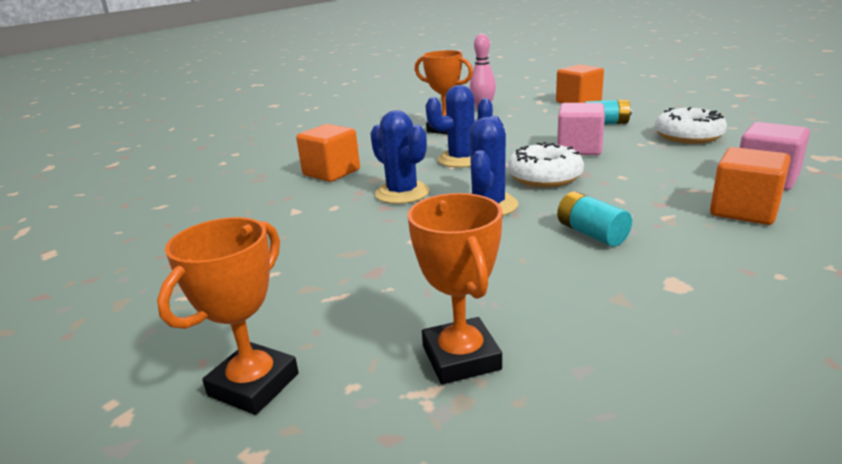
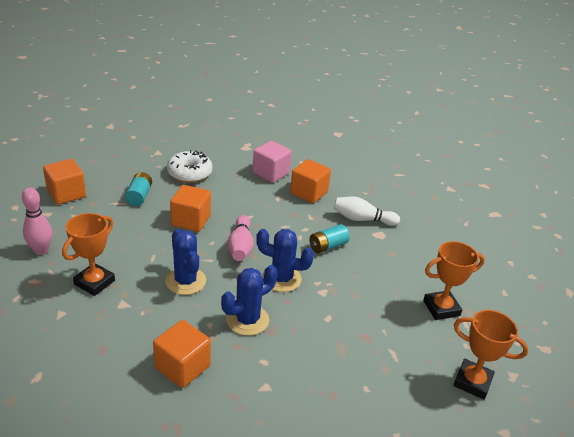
camera: 95 degrees left, 10 degrees up
white donut [508,142,584,188] -> pink bowling pin [227,215,254,261]
pink cube [557,103,605,155] -> orange cube [170,185,211,232]
none -> white bowling pin [334,197,400,226]

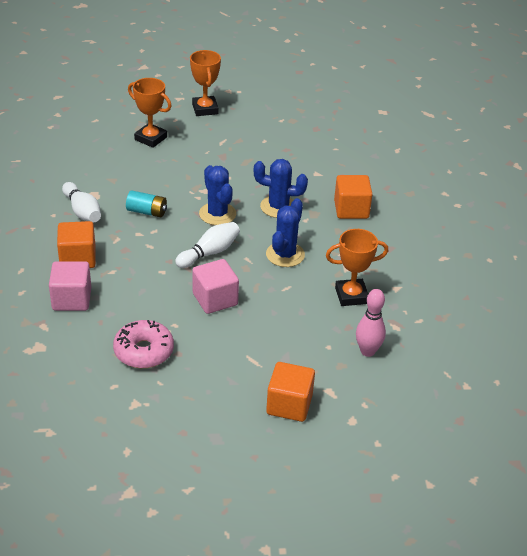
camera: 130 degrees left, 5 degrees up
turquoise battery [125,172,152,206] -> none
white donut [167,150,213,183] -> pink donut [113,320,174,368]
orange cube [170,185,211,232] -> pink cube [192,259,239,314]
pink bowling pin [227,215,254,261] -> white bowling pin [175,222,240,268]

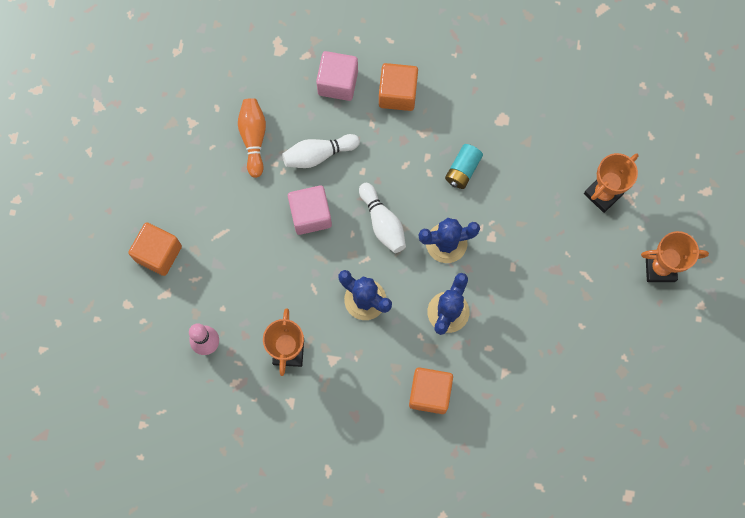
camera: 105 degrees right, 35 degrees up
white bowling pin [62,182,101,222] -> white bowling pin moved to [282,134,360,168]
pink donut [113,320,174,368] -> orange bowling pin [238,98,266,178]

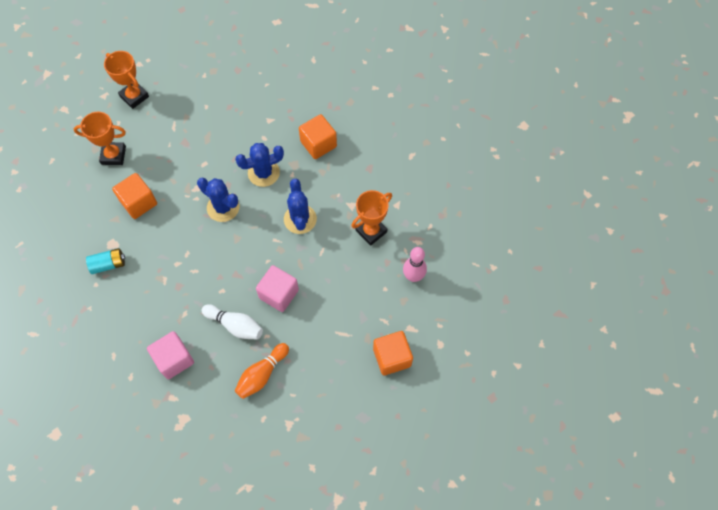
camera: 135 degrees left, 10 degrees down
white bowling pin [359,183,406,253] -> none
orange cube [379,63,418,111] -> orange cube moved to [112,173,157,219]
turquoise battery [445,144,483,189] -> turquoise battery moved to [86,248,125,274]

